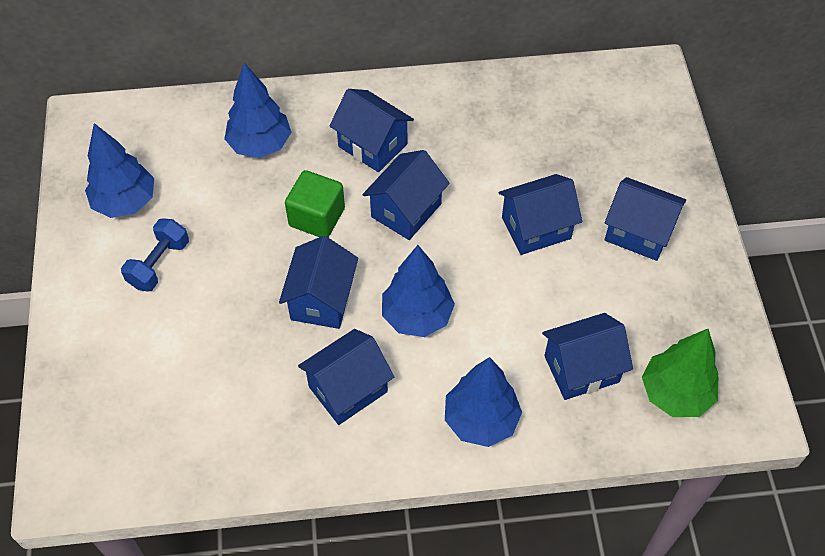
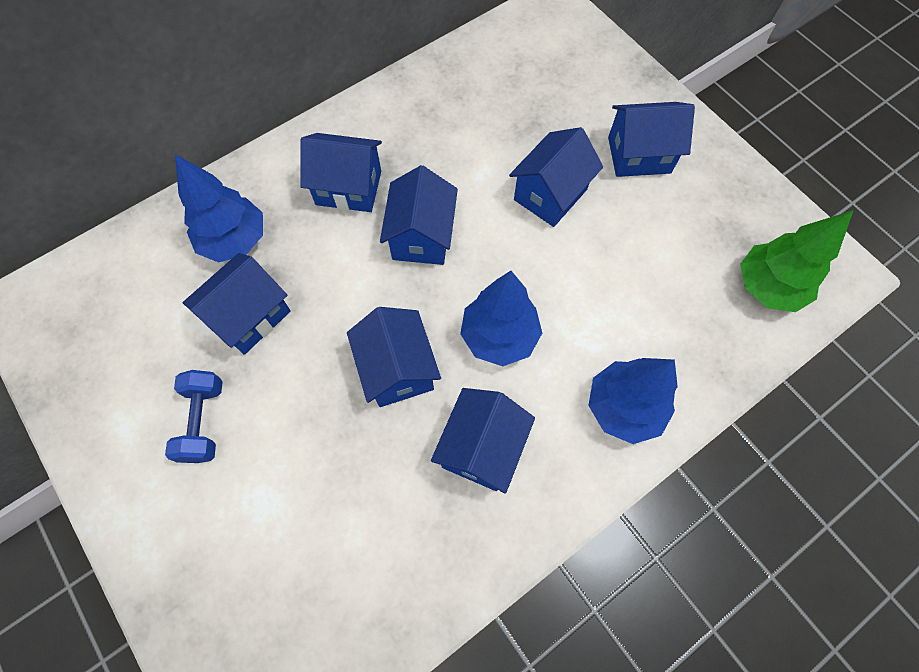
camera: 30 degrees left, 10 degrees up
blue tree [85,123,154,218] -> none
green cube [285,170,345,237] -> none
blue house [542,313,633,400] -> blue house moved to [183,253,291,355]

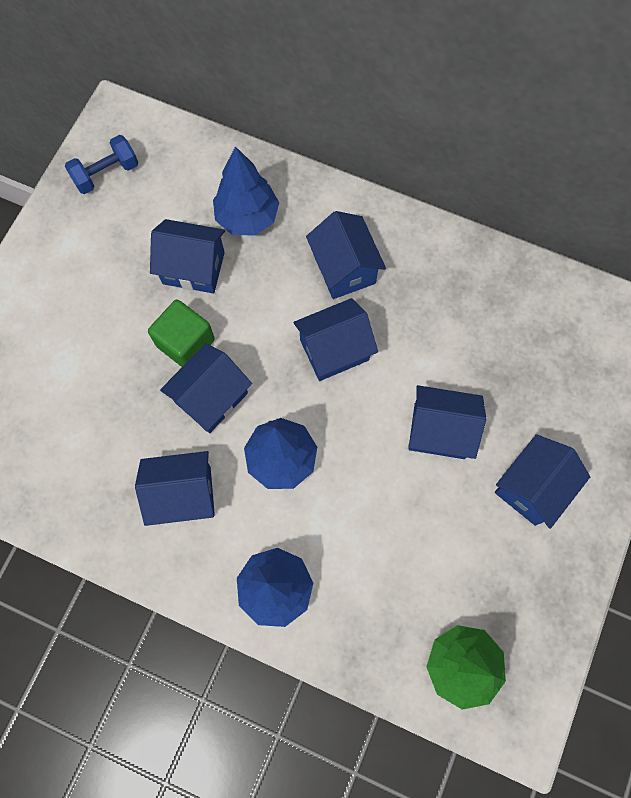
camera: 60 degrees right, 5 degrees up
blue dumbbell [165,370,223,463] -> blue dumbbell moved to [65,135,138,194]
blue house [608,102,695,177] -> blue house turned 75 degrees clockwise [495,434,590,529]
none -> green cube [148,300,215,367]

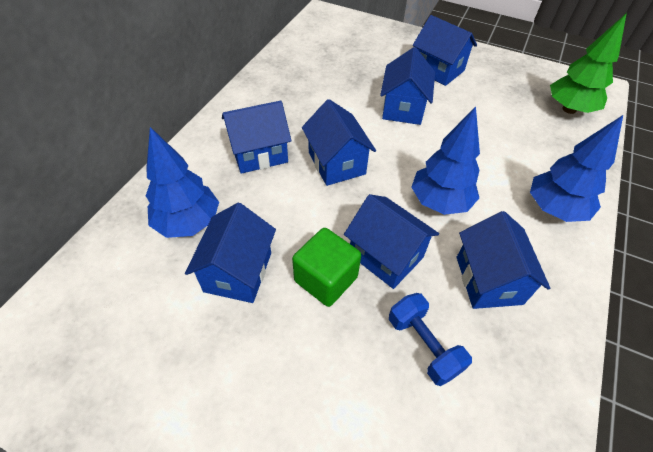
camera: 90 degrees left, 20 degrees down
blue dumbbell [65,135,138,194] -> blue dumbbell moved to [389,293,472,386]

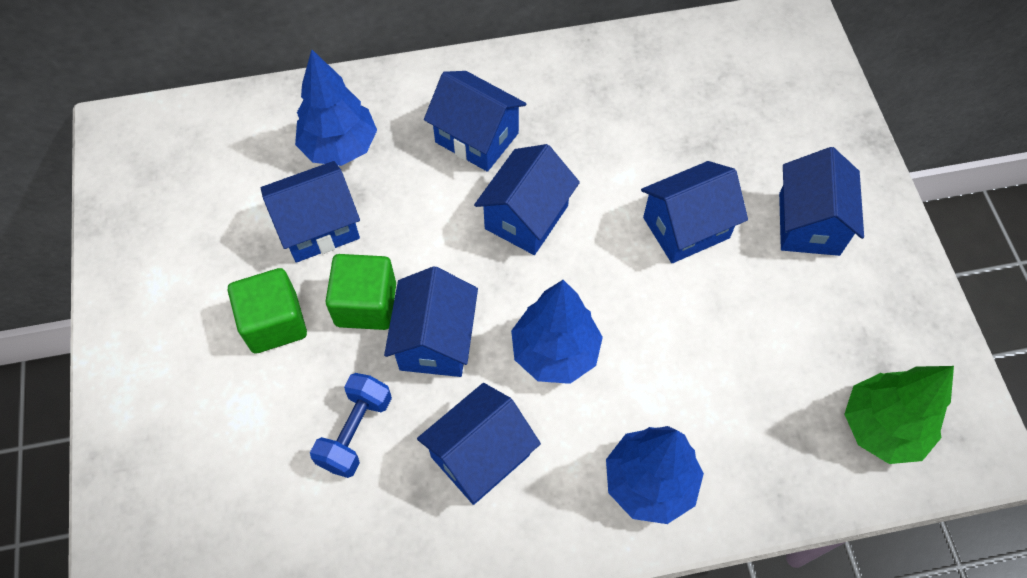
camera: 55 degrees right, 10 degrees up
none -> green cube [228,268,307,354]

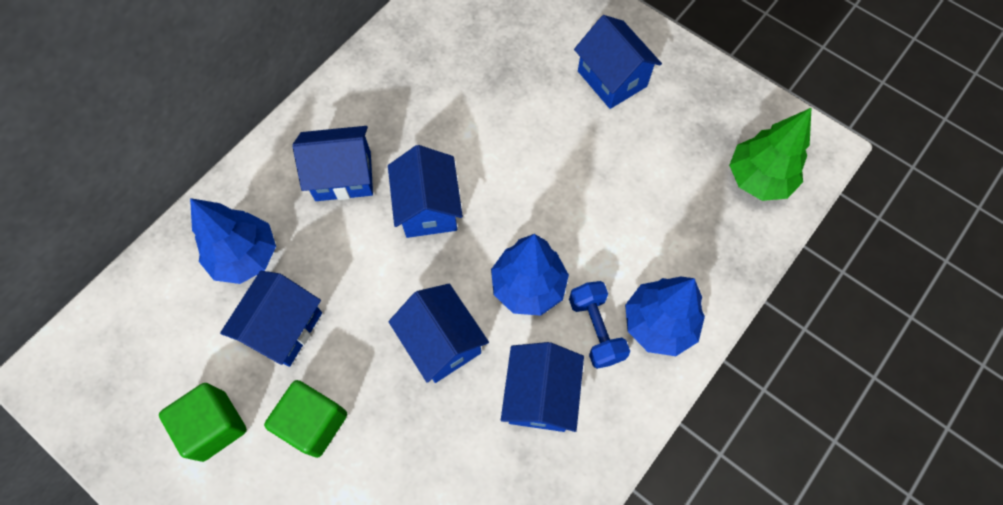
camera: 40 degrees left, 5 degrees up
blue dumbbell [310,373,392,478] -> blue dumbbell moved to [569,281,630,369]
green cube [325,254,396,330] -> green cube moved to [159,383,247,462]
blue house [641,161,748,263] -> none

